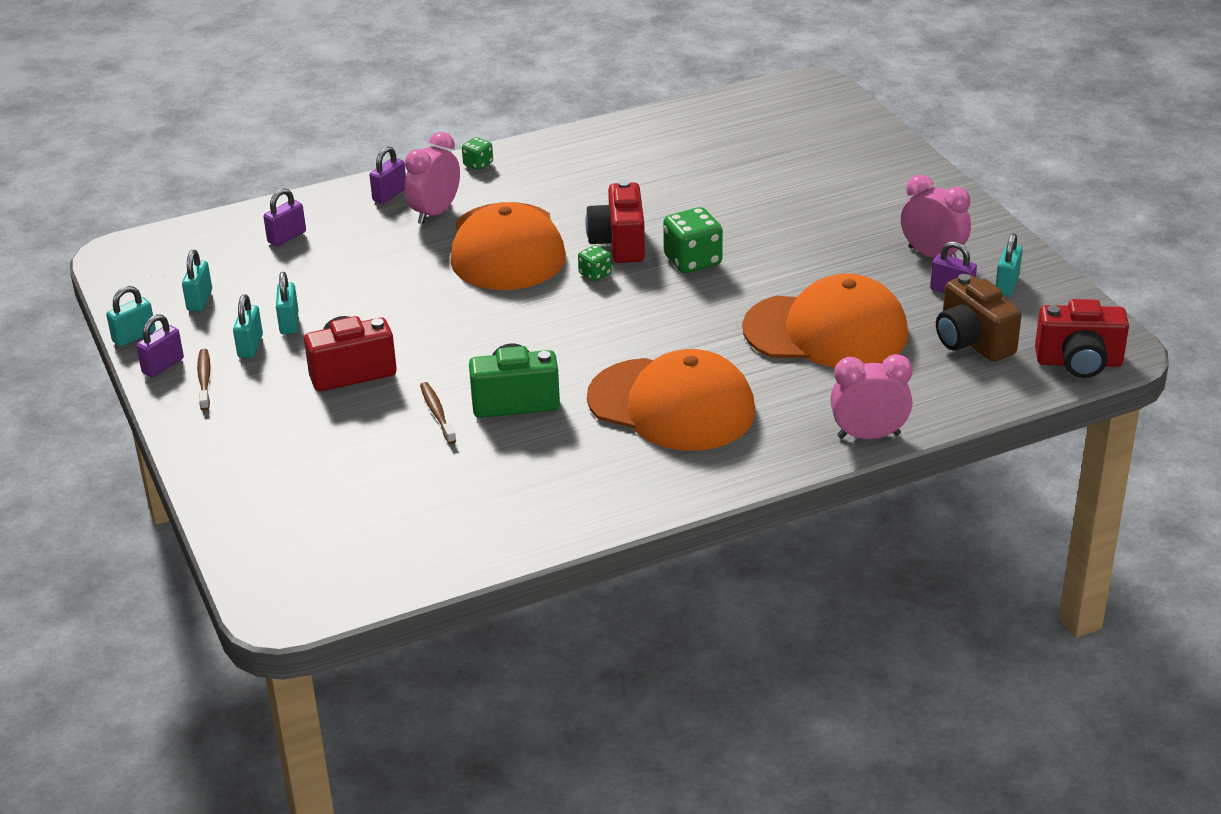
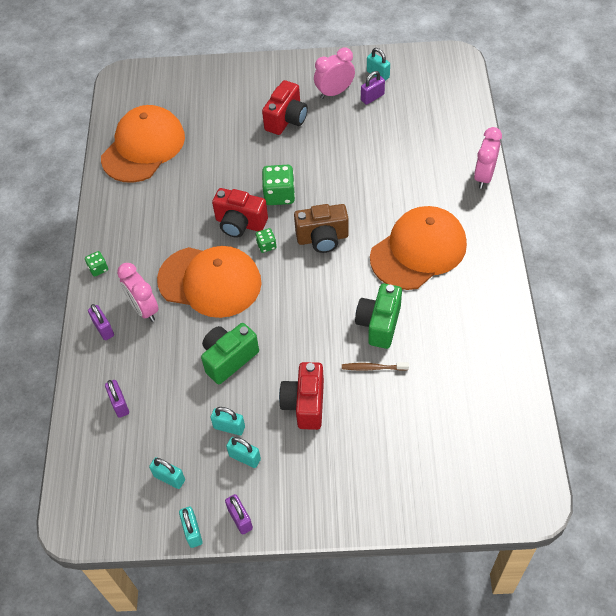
camera: 65 degrees left, 20 degrees up
brown toothbrush [197,349,211,411] -> none
orange cap [742,273,908,367] -> orange cap moved to [101,105,185,183]
brown camera [936,274,1022,362] -> brown camera moved to [294,204,349,253]
red camera [1035,299,1129,378] -> red camera moved to [262,80,308,135]
none -> green camera [201,323,259,384]

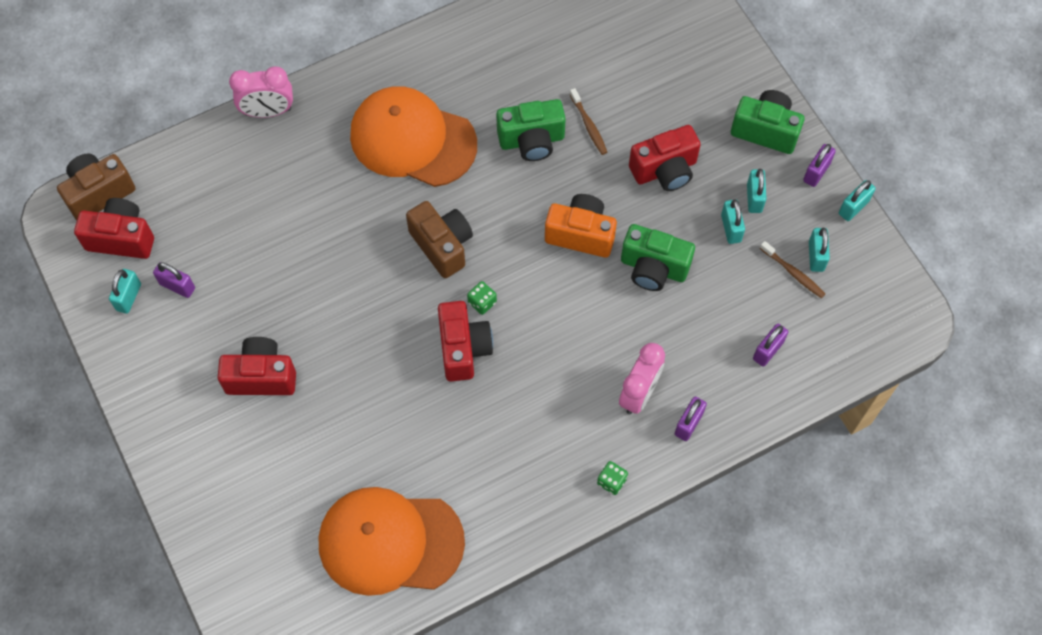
camera: 120 degrees left, 10 degrees up
orange cap [157,246,262,318] -> none
green dice [262,165,295,205] -> none
pink clock [314,48,355,99] -> none
none -> brown camera [57,154,135,220]
none -> red camera [74,198,154,259]
none -> orange camera [545,194,617,258]
none -> green camera [731,90,805,154]
none -> brown toothbrush [760,241,825,298]

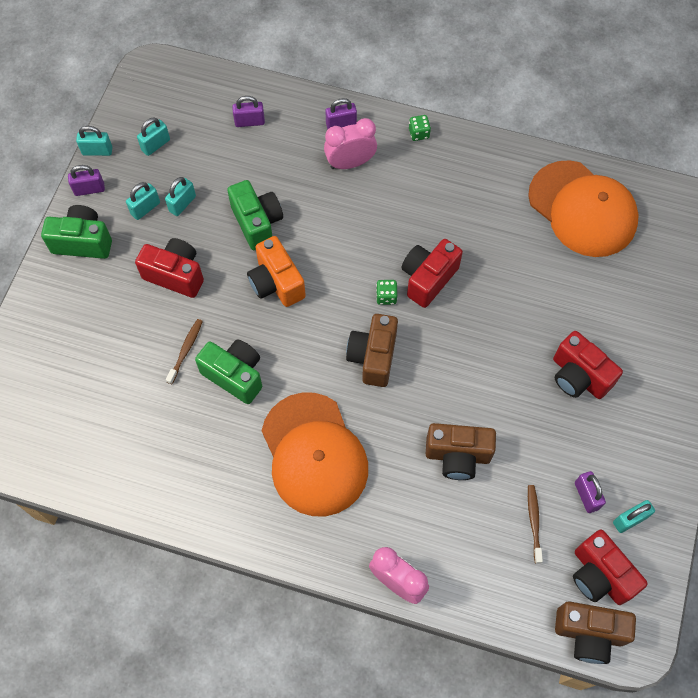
camera: 135 degrees left, 0 degrees up
green camera [731,90,805,154] -> green camera turned 120 degrees clockwise [41,205,112,259]
brown toothbrush [760,241,825,298] -> brown toothbrush moved to [528,485,543,564]
none -> brown camera [426,423,496,480]

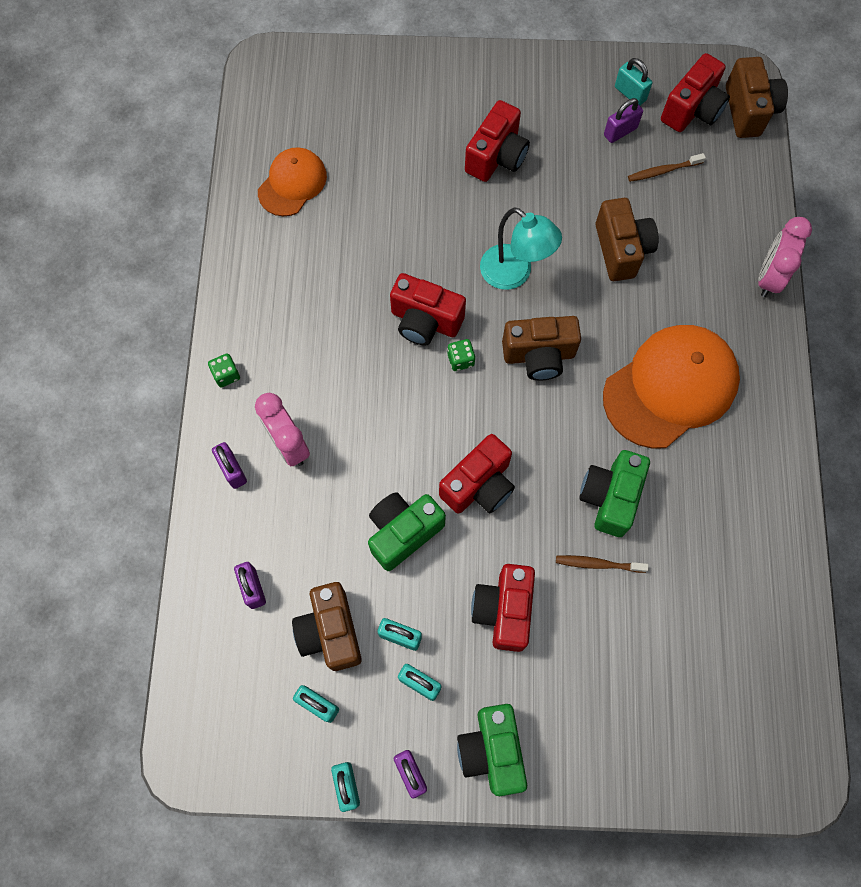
camera: 105 degrees left, 5 degrees up
orange camera [247,236,306,307] -> red camera [439,434,515,514]
orange cap [528,160,639,257] -> orange cap [258,147,327,216], size x0.58
none -> brown camera [292,582,362,671]
none -> turquoise lamp [480,207,562,290]

